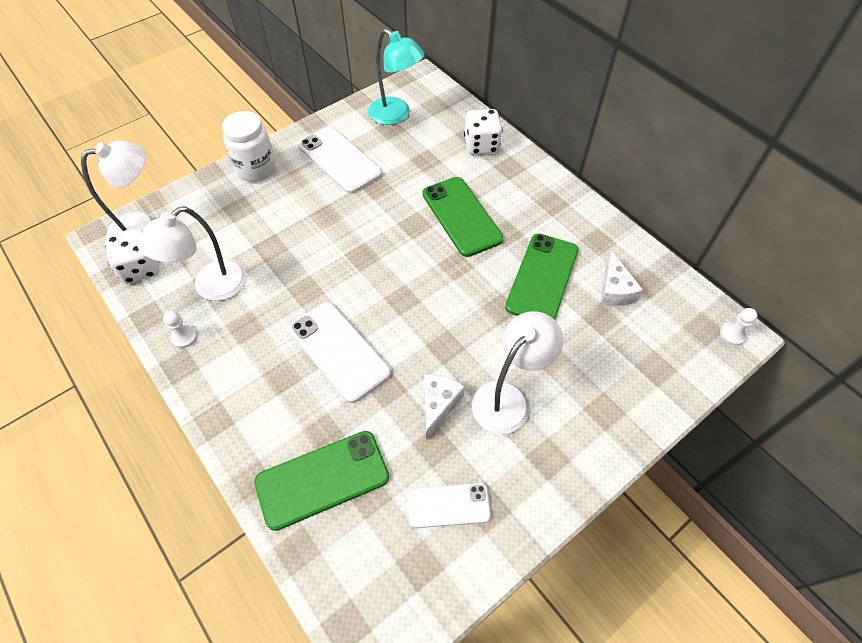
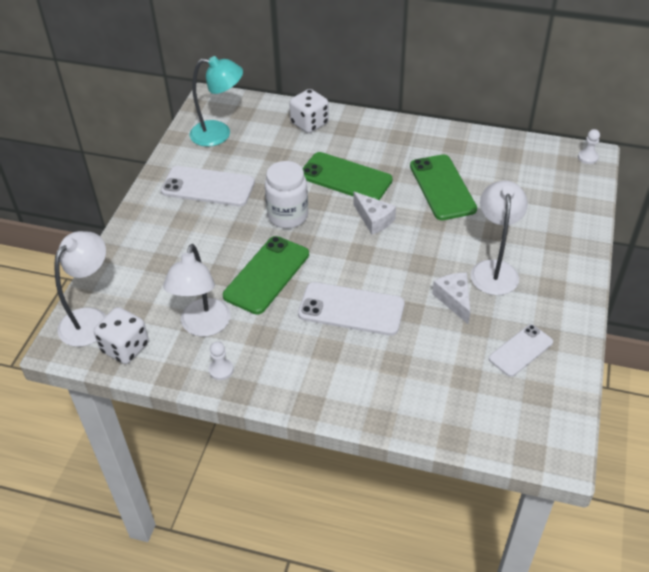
camera: 35 degrees left, 10 degrees down
white jar [222,111,276,182] -> white jar moved to [265,161,308,228]
green phone [254,431,389,531] -> green phone moved to [223,236,309,315]
white cheese [600,250,643,306] -> white cheese moved to [353,191,396,235]

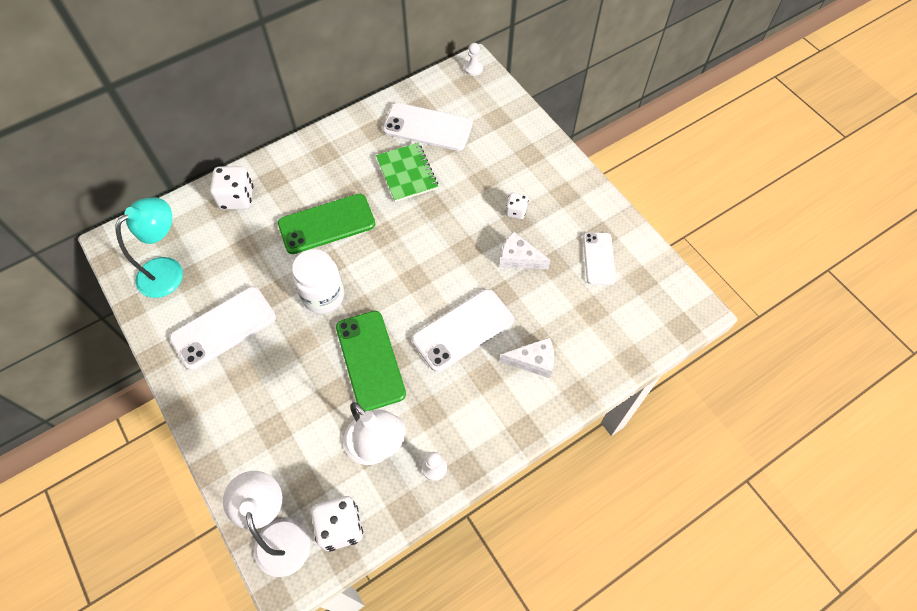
camera: 50 degrees left, 15 degrees up
white cheese [353,191,396,235] -> white cheese moved to [500,337,554,378]
green phone [410,154,477,220] -> green notebook [376,143,438,202]
white lamp [470,181,528,295] -> white dice [505,192,529,219]
none -> white phone [383,103,472,151]

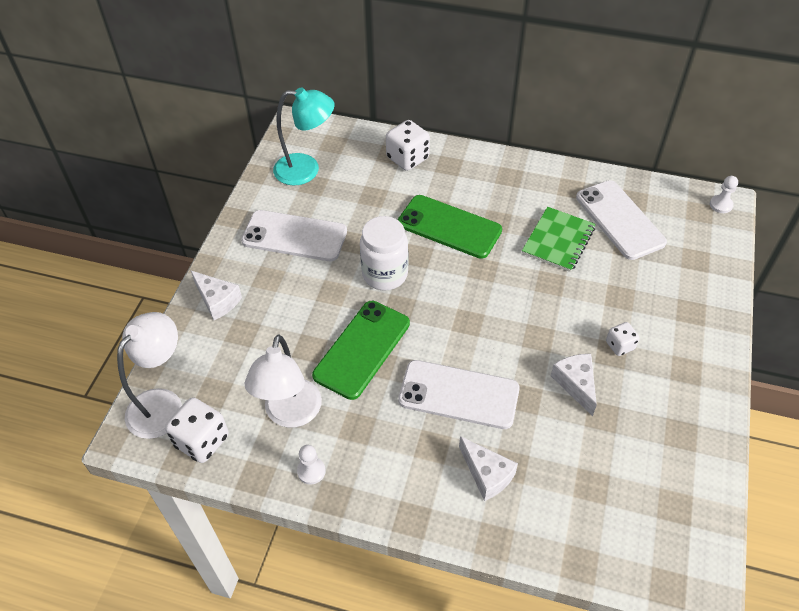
camera: 50 degrees right, 10 degrees down
white phone [583,233,616,285] -> none
none -> white cheese [190,270,242,320]

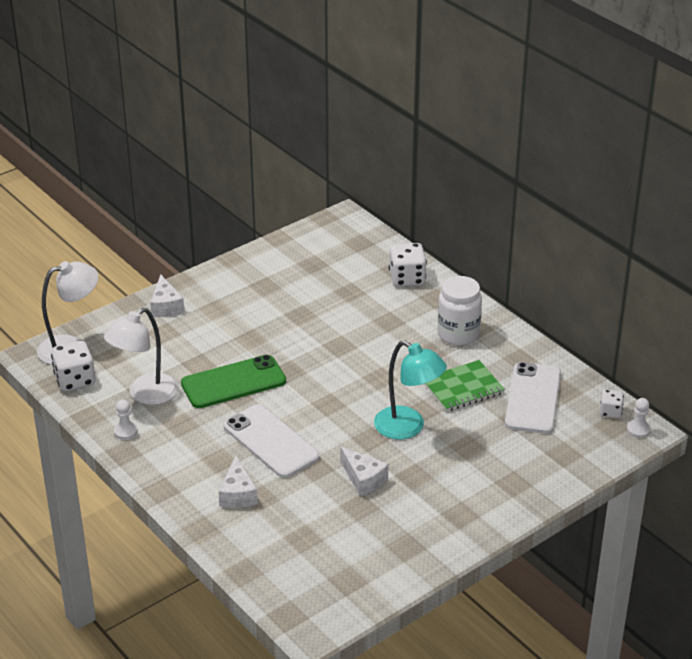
camera: 35 degrees right, 15 degrees down
white phone [241,210,347,261] -> none
turquoise lamp [273,87,334,186] -> turquoise lamp moved to [374,340,447,439]
white jar [360,216,408,291] -> white jar moved to [437,276,482,346]
green phone [398,195,502,259] -> none
white cheese [551,354,597,416] -> white cheese turned 120 degrees clockwise [340,446,388,496]
white dice [606,322,639,356] -> white dice moved to [600,389,624,418]

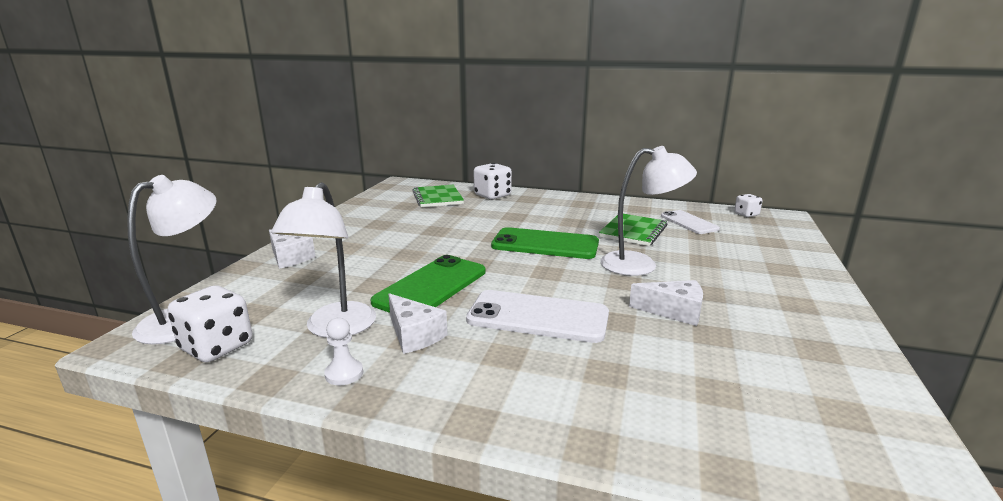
camera: 35 degrees left, 15 degrees down
white cheese [218,456,258,508] -> white cheese moved to [388,293,447,354]
turquoise lamp [374,340,447,439] -> white lamp [600,146,697,276]
white jar [437,276,482,346] -> none
white phone [505,362,561,434] -> white phone [661,210,720,234], size x0.63
white pawn [627,398,651,438] -> none
none -> green notebook [412,185,464,207]
none -> green phone [491,227,599,259]

